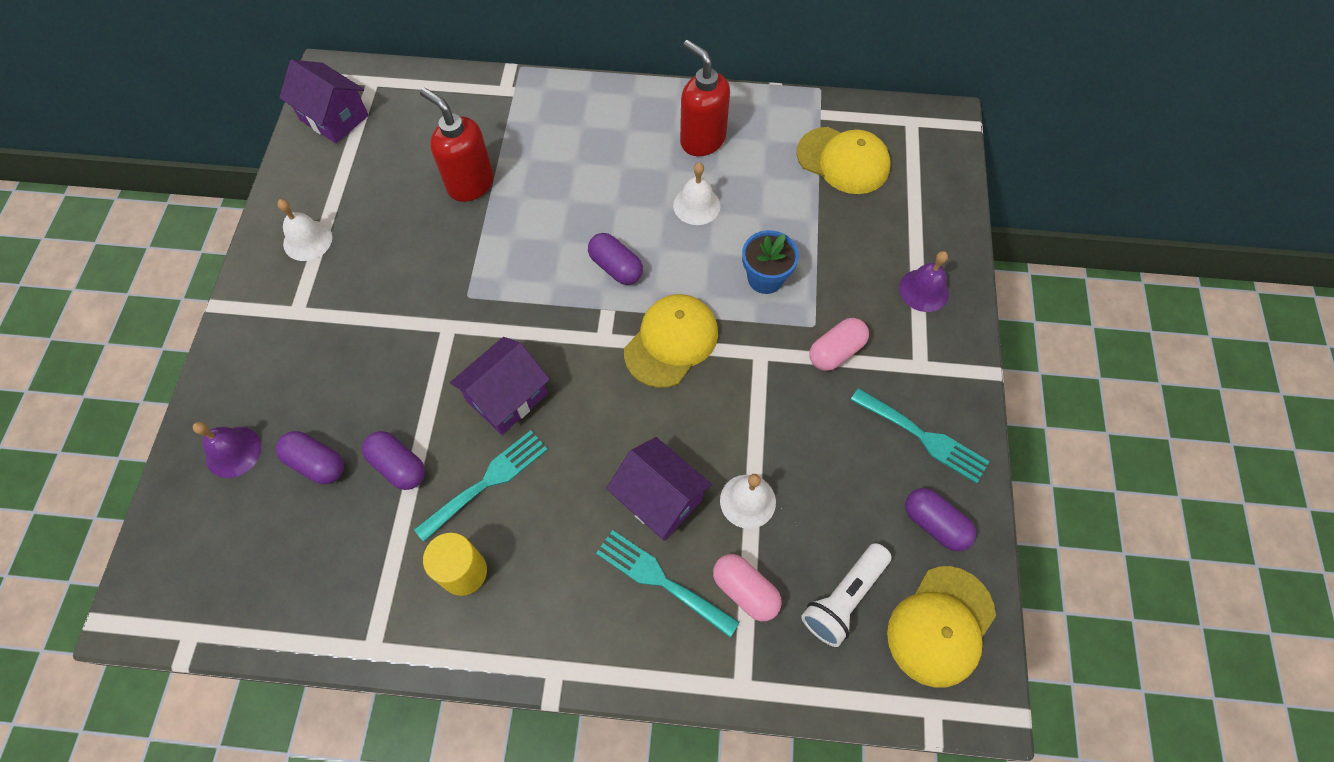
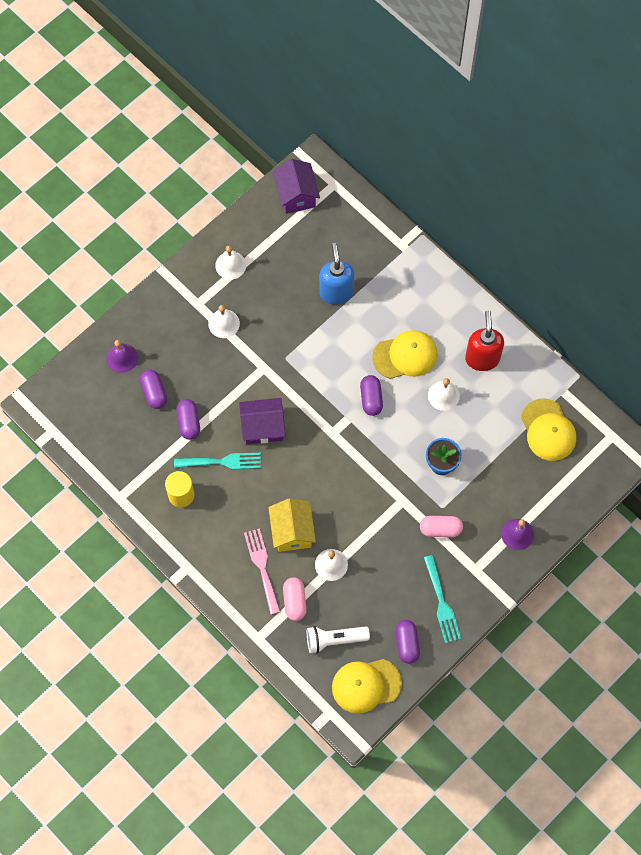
camera: 40 degrees right, 5 degrees up
red soap dispenser [420,88,494,202] -> blue soap dispenser [319,243,354,304]
turquoise fork [596,530,740,637] -> pink fork [244,528,280,615]
purple house [606,437,712,541] -> yellow house [268,498,316,552]
yellow cap [624,294,718,388] -> yellow cap moved to [372,330,438,379]
none -> white bell [208,305,240,338]

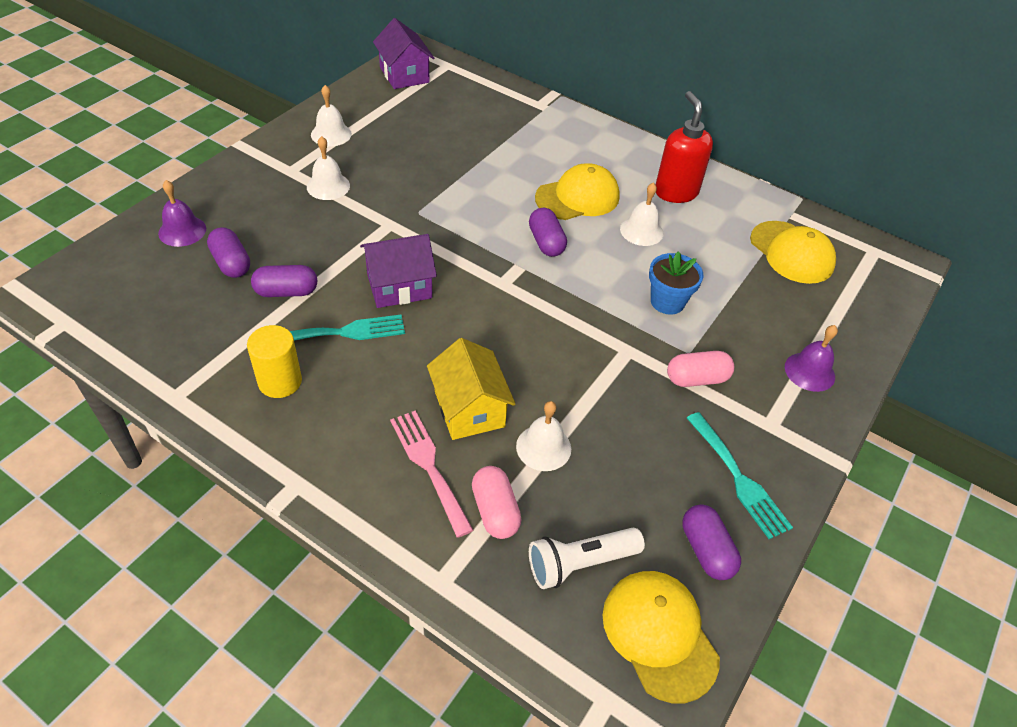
camera: 15 degrees left, 20 degrees down
purple capsule [177,399,200,440] -> purple capsule turned 75 degrees counterclockwise [251,265,317,297]
blue soap dispenser [319,243,354,304] -> none
yellow cap [332,659,402,714] -> yellow cap turned 90 degrees clockwise [603,571,720,703]

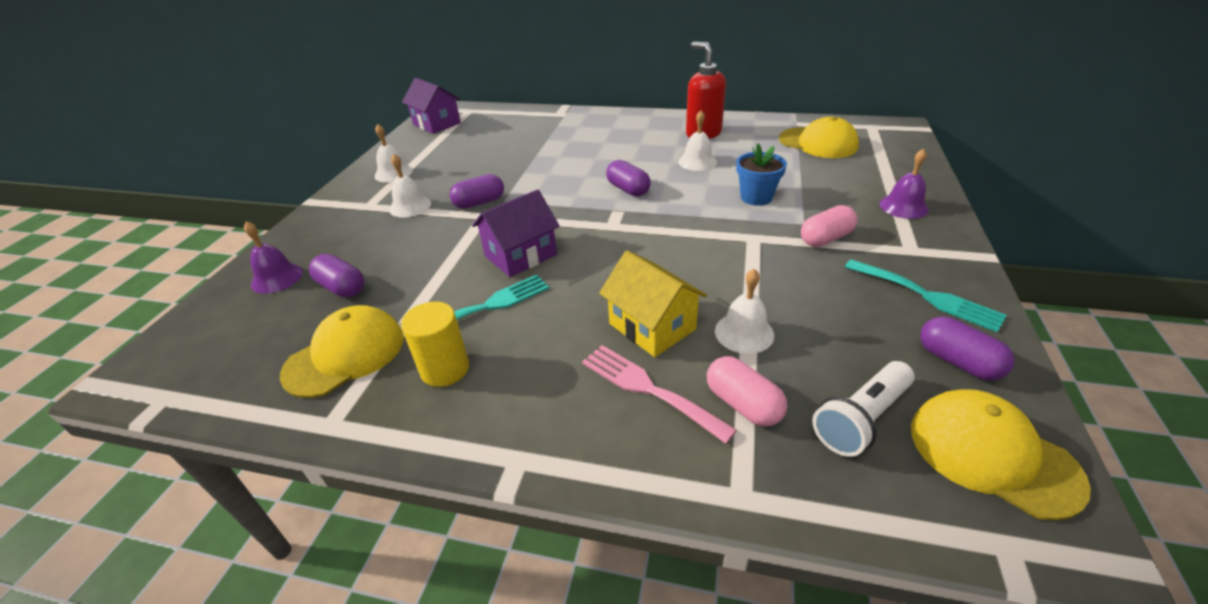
camera: 15 degrees left, 10 degrees down
purple capsule [251,265,317,297] -> purple capsule moved to [450,174,504,209]
yellow cap [535,163,620,220] -> yellow cap moved to [280,305,404,398]

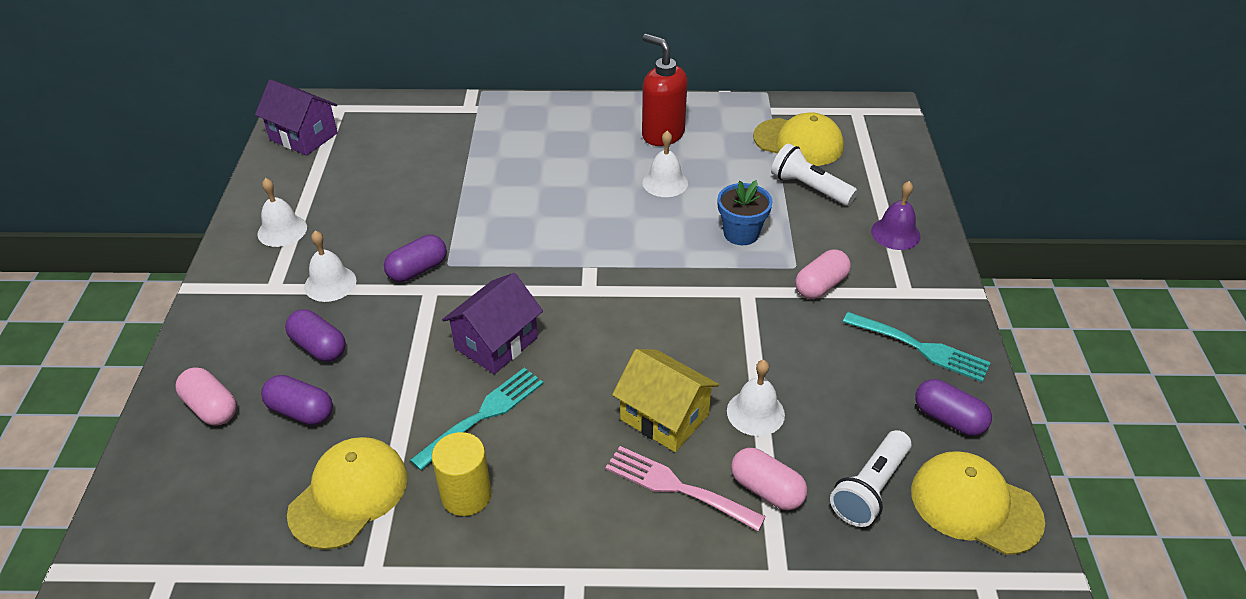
camera: 15 degrees left, 5 degrees up
purple bell [244,221,303,294] -> pink capsule [176,367,237,426]
purple capsule [606,160,651,196] -> purple capsule moved to [285,309,346,362]
none -> white flashlight [771,143,858,206]

